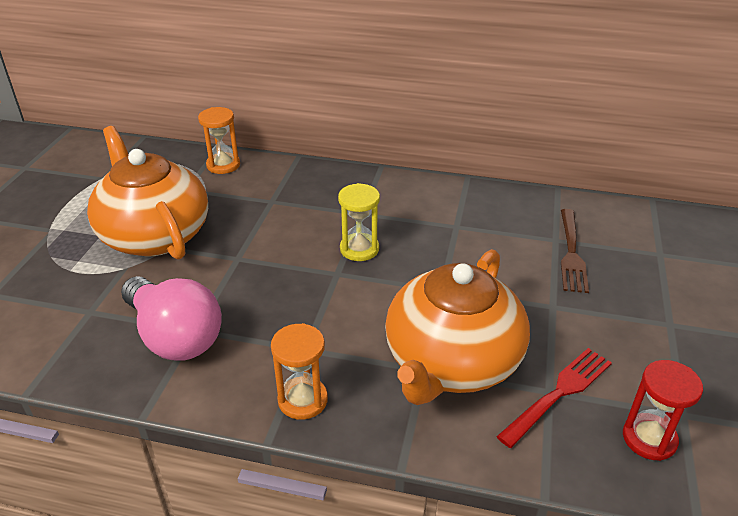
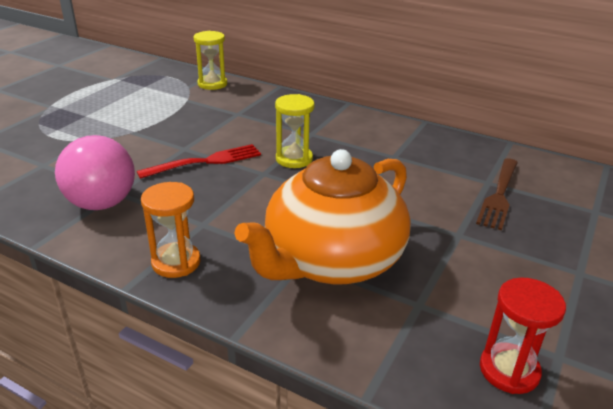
camera: 15 degrees right, 5 degrees down
orange teapot [87,126,208,260] -> none
orange hourglass [198,107,240,174] -> yellow hourglass [194,31,227,90]
red fork [496,348,612,448] -> red fork moved to [137,144,261,179]

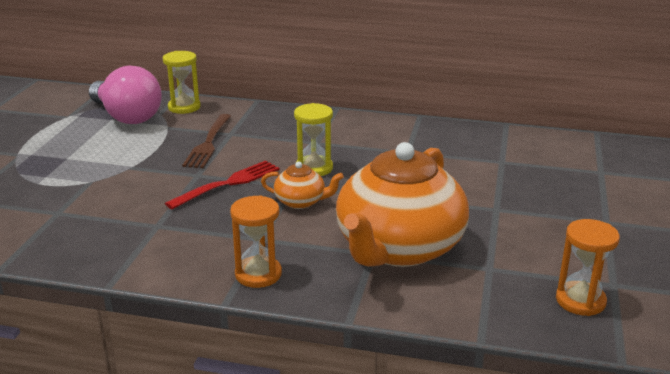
camera: 15 degrees left, 5 degrees down
pink light bulb [55,135,135,210] -> pink light bulb moved to [89,65,162,124]
brown fork [476,158,518,230] -> brown fork moved to [182,114,231,168]
red hourglass [480,278,566,394] -> orange hourglass [556,219,620,316]
none -> orange teapot [261,161,344,209]

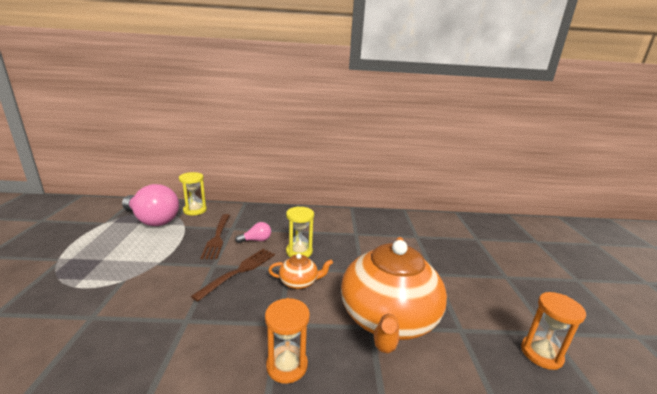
camera: 15 degrees left, 5 degrees down
red fork [165,160,279,209] -> brown fork [191,249,275,302]
none -> pink light bulb [235,222,271,243]

